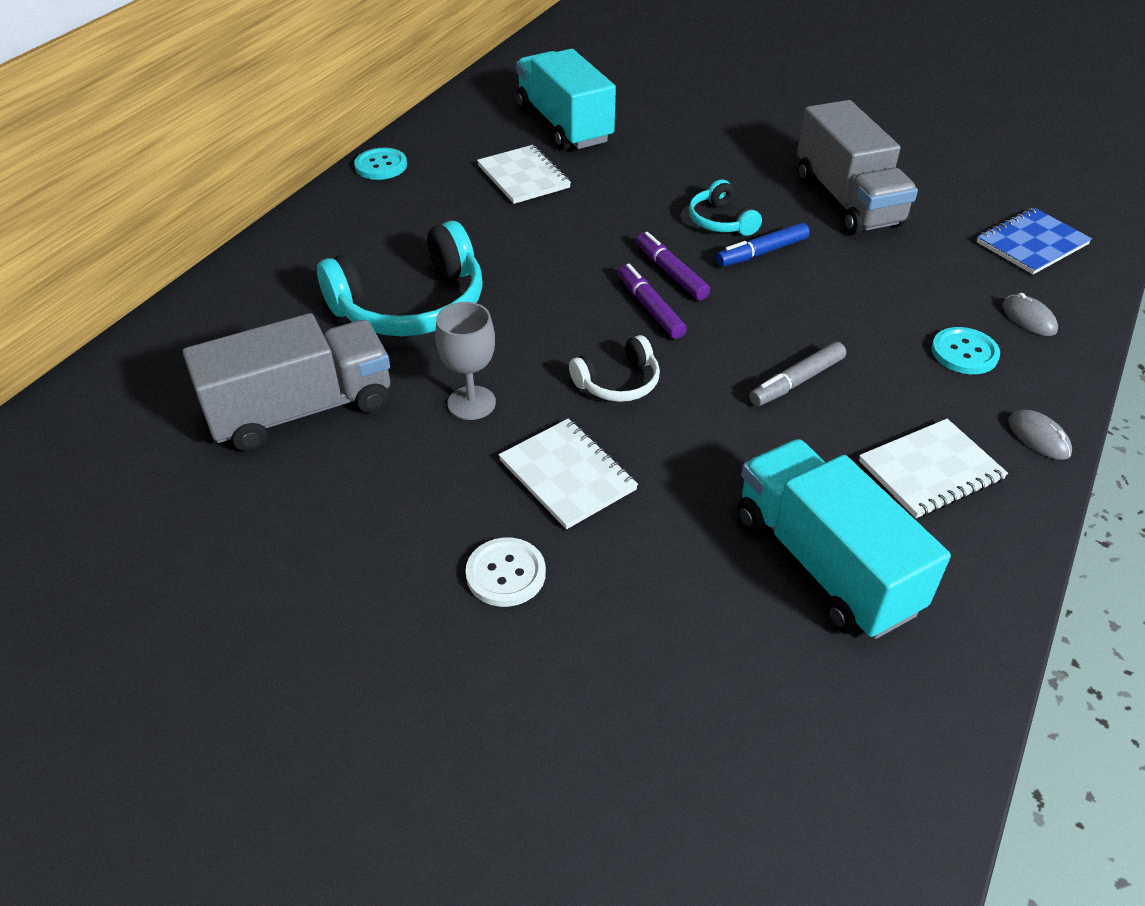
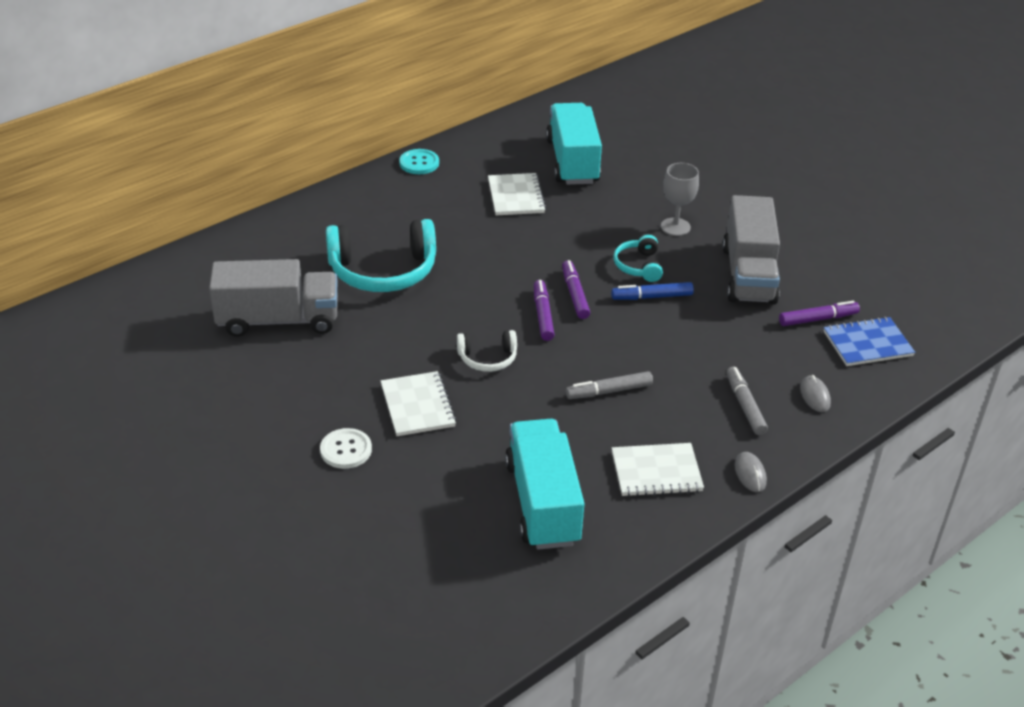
camera: 20 degrees right, 5 degrees down
grey goblet [435,302,496,420] -> grey goblet moved to [661,163,699,236]
turquoise button [932,327,1000,374] -> grey marker [726,367,768,435]
none -> purple marker [779,301,860,326]

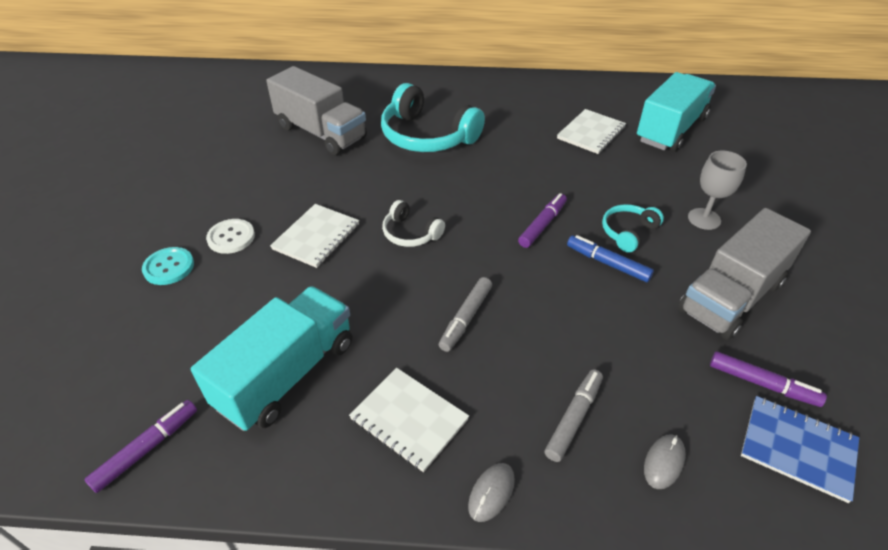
camera: 45 degrees right, 5 degrees up
turquoise button [399,149,439,174] -> turquoise button moved to [142,247,194,285]
purple marker [534,280,555,341] -> purple marker moved to [84,400,197,493]
grey marker [566,371,653,399] -> grey marker turned 90 degrees counterclockwise [439,277,492,352]

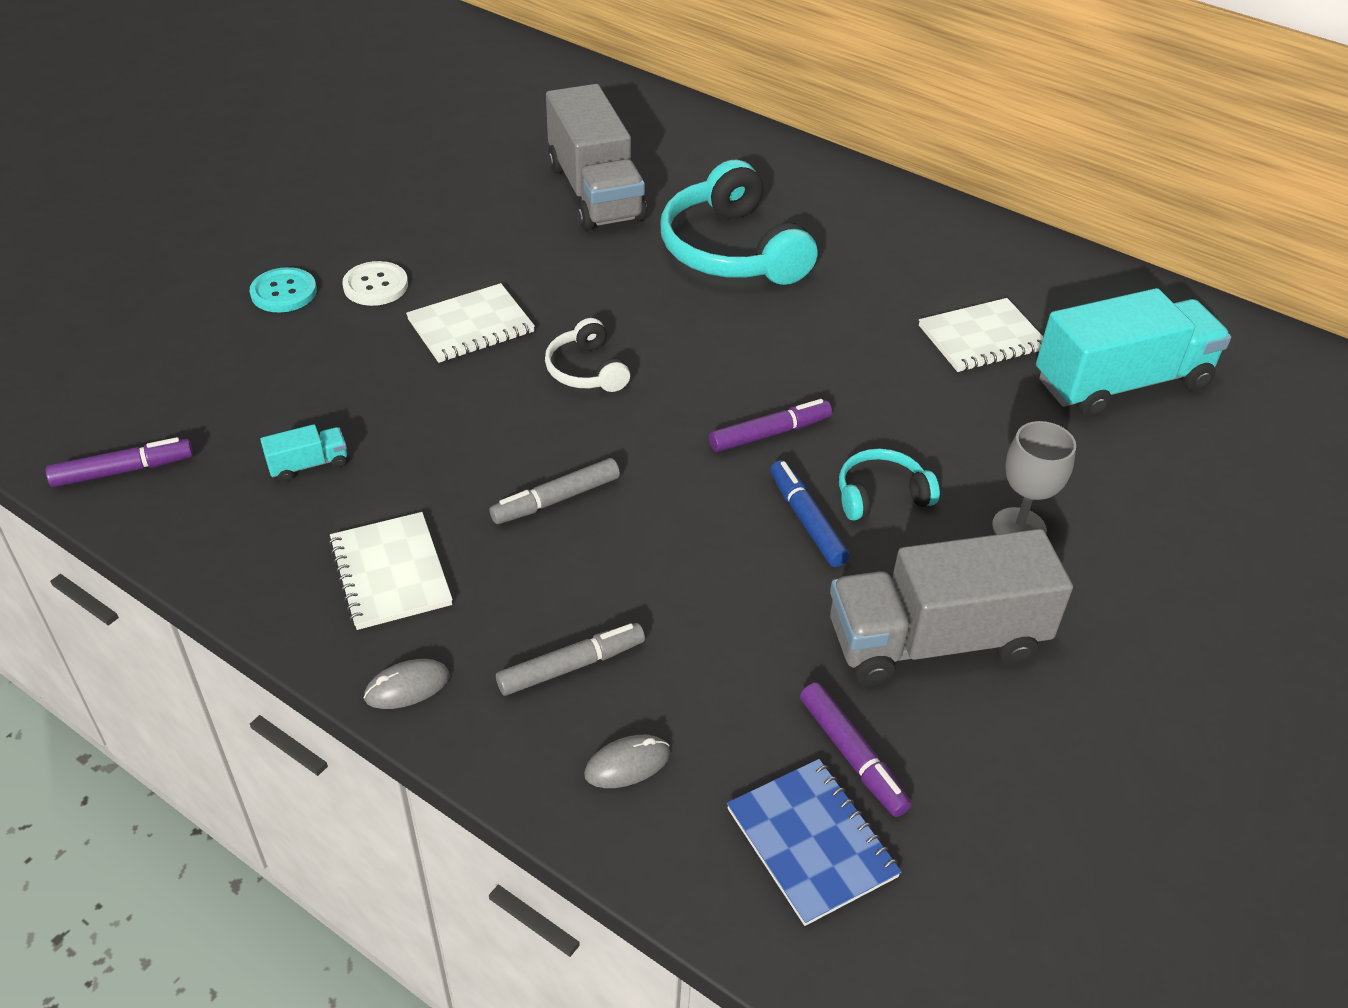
camera: 30 degrees right, 0 degrees up
turquoise truck [191,286,352,431] -> turquoise truck [260,424,347,481], size x0.40

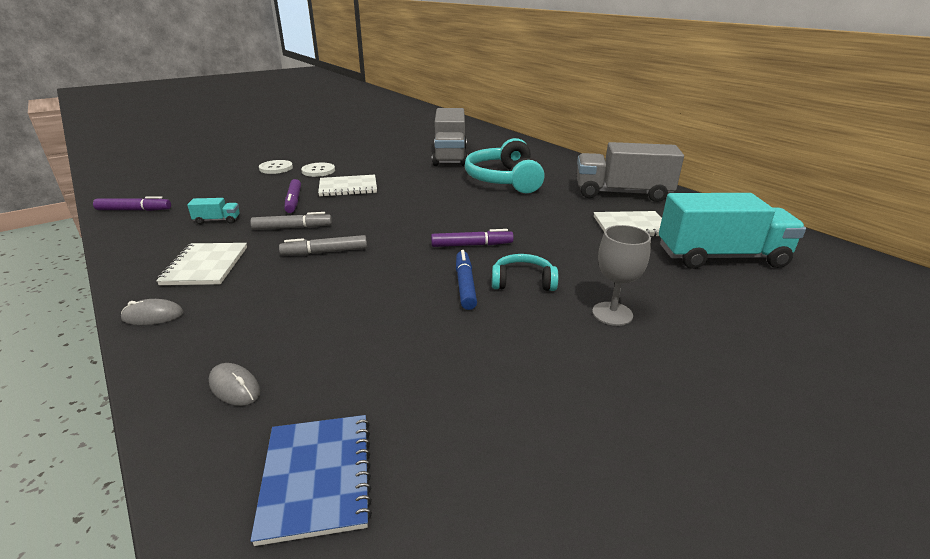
camera: 20 degrees right, 15 degrees down
turquoise button [250,267,317,312] -> white button [259,160,293,174]
grey marker [496,623,645,696] -> grey marker moved to [250,212,332,230]
white headphones [545,318,630,392] -> none
grey mouse [584,735,670,788] -> grey mouse turned 45 degrees clockwise [208,363,260,406]
purple marker [800,682,911,817] -> purple marker moved to [284,179,301,213]
grey truck [830,529,1073,686] -> grey truck moved to [576,142,684,202]

